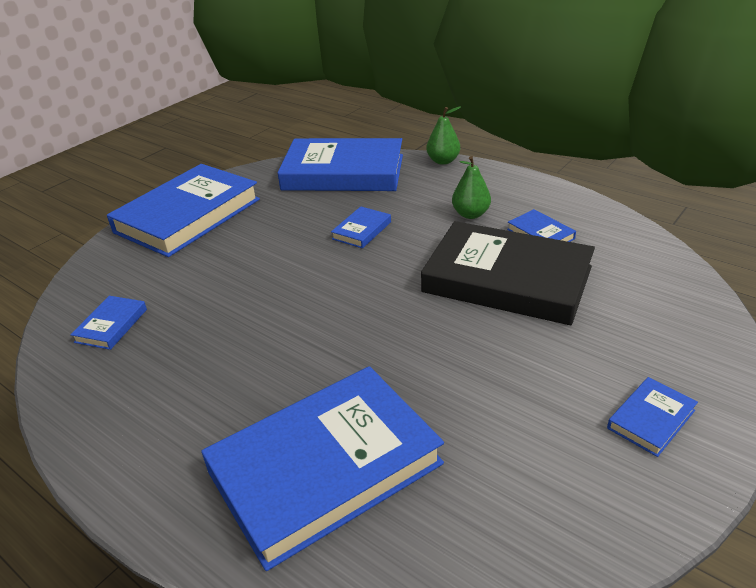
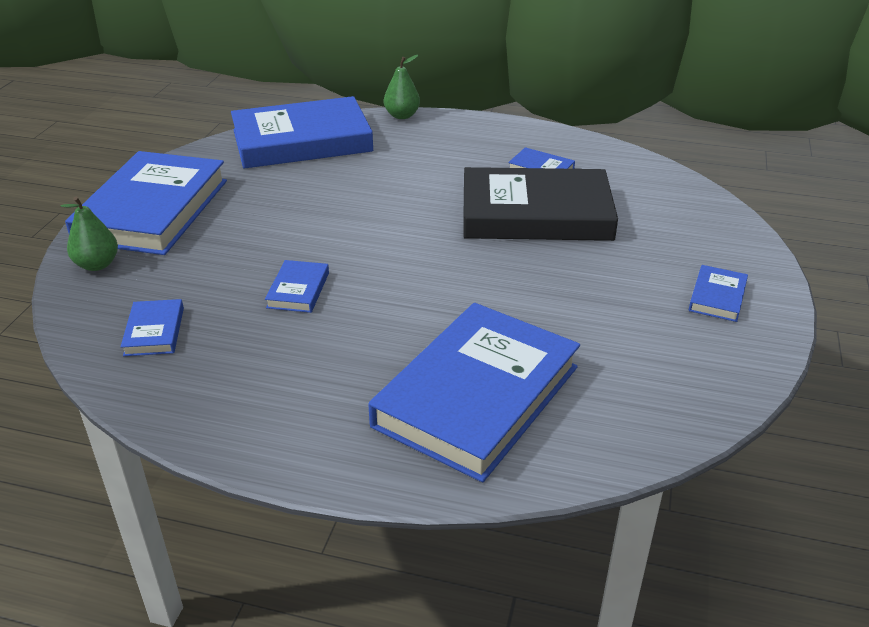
camera: 25 degrees left, 0 degrees up
blue book [331,206,391,248] -> blue book moved to [265,260,329,313]
green pear [452,156,491,219] -> green pear moved to [60,196,118,271]

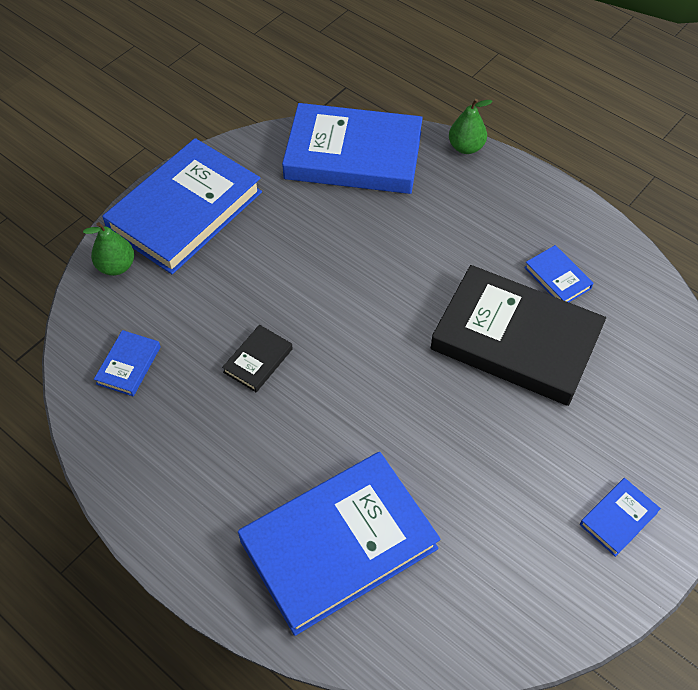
camera: 25 degrees right, 20 degrees up
blue book [265,260,329,313] -> black book [222,325,293,392]

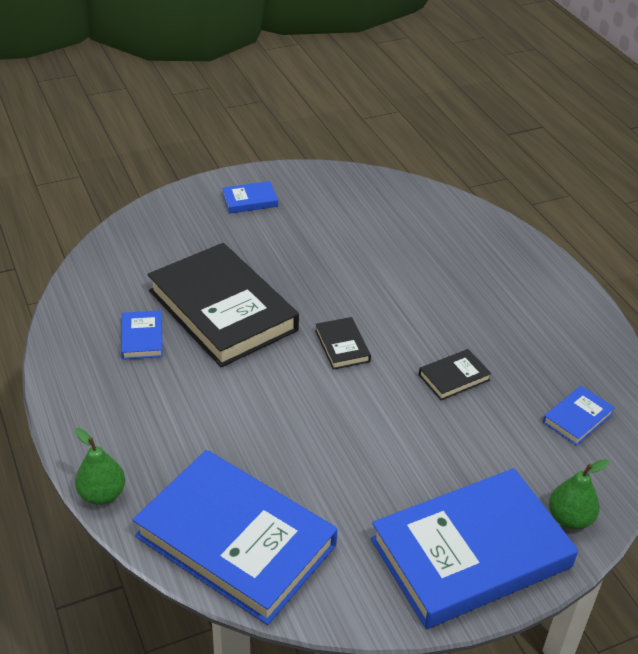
camera: 155 degrees left, 15 degrees down
blue book [238,452,441,636] -> none
none -> black book [315,317,371,370]

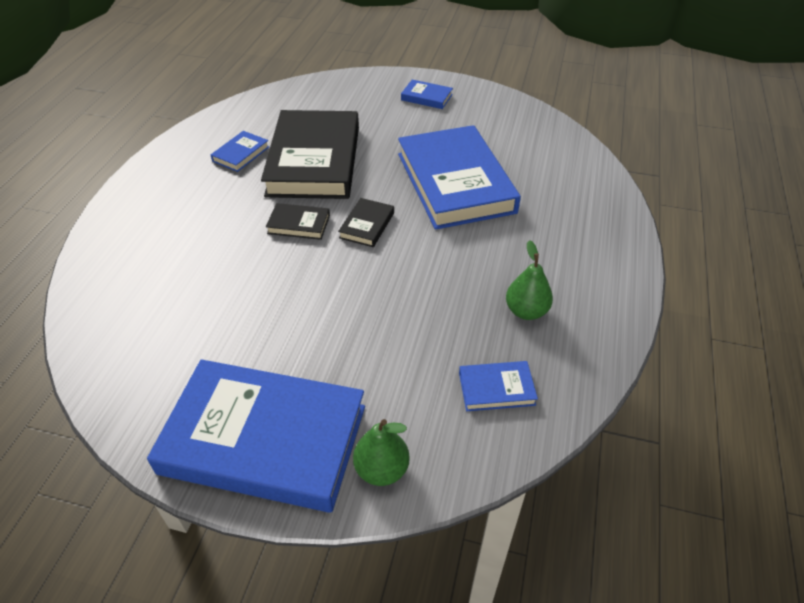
camera: 40 degrees right, 5 degrees up
green pear [75,428,125,505] -> green pear moved to [506,240,553,320]
blue book [133,450,338,625] -> blue book moved to [398,125,521,230]
black book [419,349,491,400] -> black book moved to [266,203,330,240]

